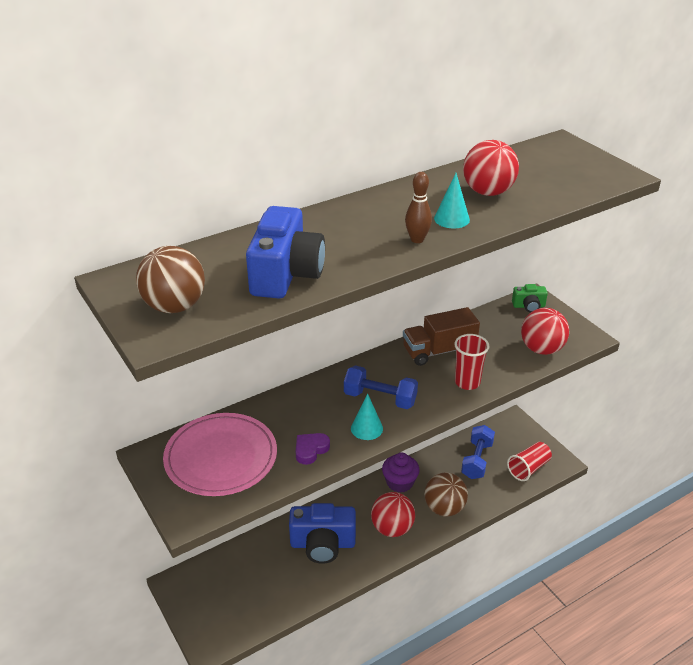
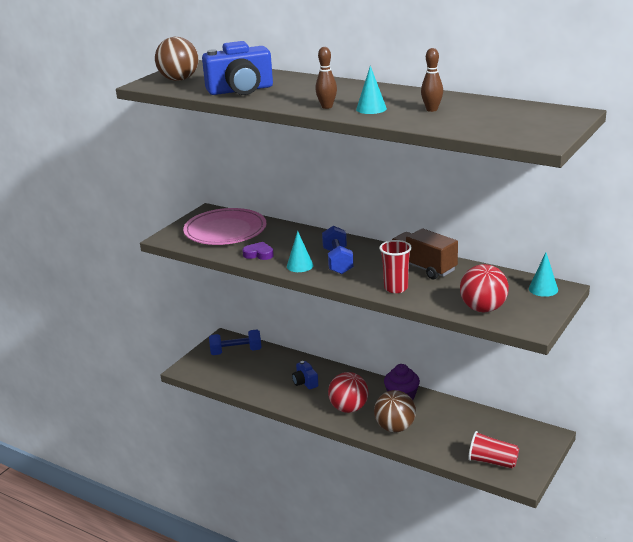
camera: 65 degrees right, 10 degrees down
blue camera [289,503,356,564] -> blue camera [292,361,318,389], size x0.51
blue dumbbell [461,425,495,479] -> blue dumbbell moved to [209,329,262,355]
red ball [463,140,519,196] -> brown bowling pin [421,48,443,112]
green camera [512,284,548,313] -> turquoise cone [529,253,558,297]

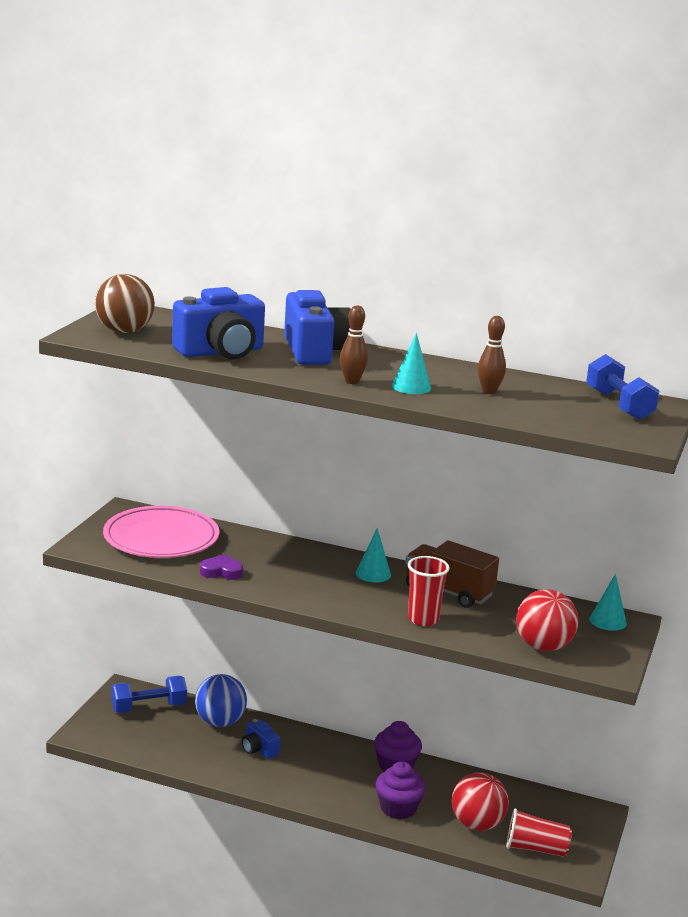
camera: 15 degrees left, 5 degrees down
turquoise cone [287,231,313,272] -> turquoise cone moved to [356,528,391,583]
blue dumbbell [322,226,354,274] -> blue dumbbell moved to [586,354,659,420]
red ball [328,372,368,413] -> red ball moved to [452,772,509,831]
brown ball [374,390,416,432] -> purple cupcake [376,761,426,819]
none -> blue ball [195,674,247,727]
none -> blue camera [284,290,351,365]

